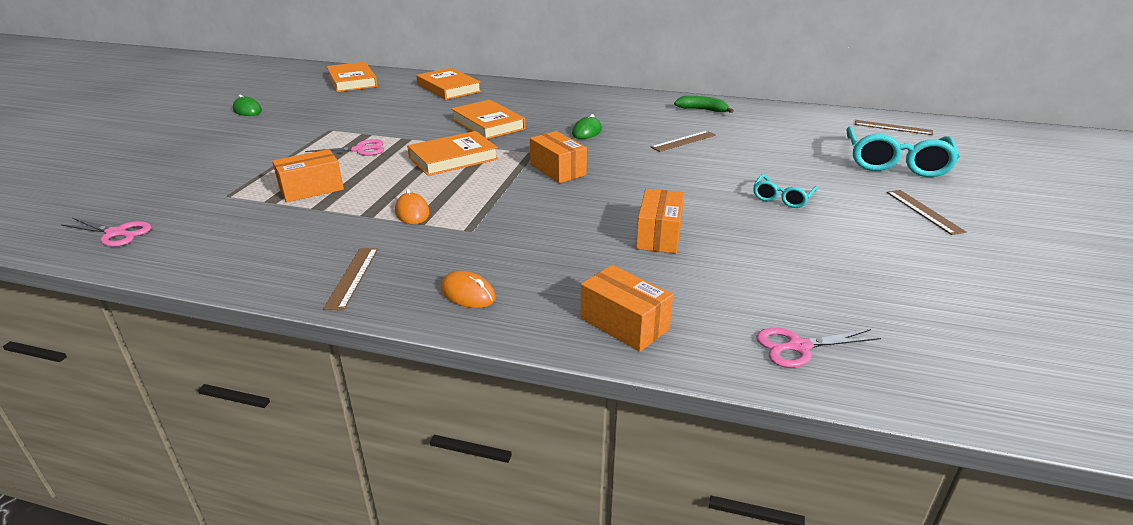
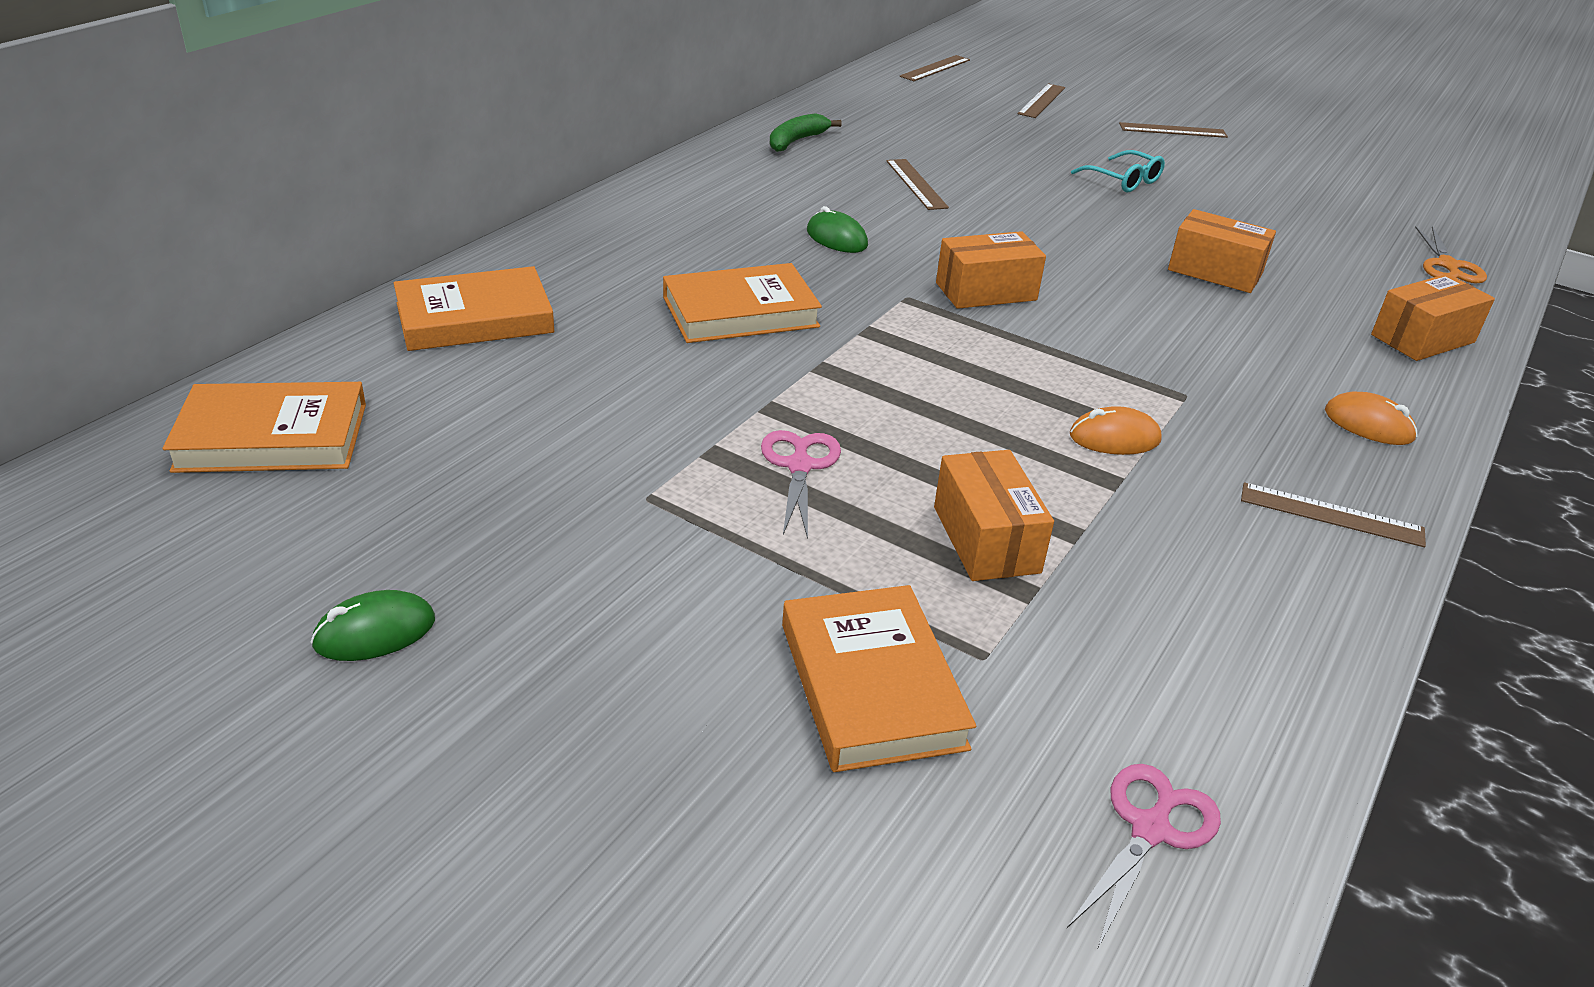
camera: 75 degrees left, 5 degrees up
orange book [407,131,498,176] -> orange book moved to [782,585,976,772]
orange mouse [441,271,496,308] -> orange mouse turned 75 degrees clockwise [1325,391,1418,445]
pink scissors [756,328,881,368] -> orange scissors [1415,226,1487,283]
turquoise glasses [847,126,960,177] -> brown ruler [1018,83,1065,118]

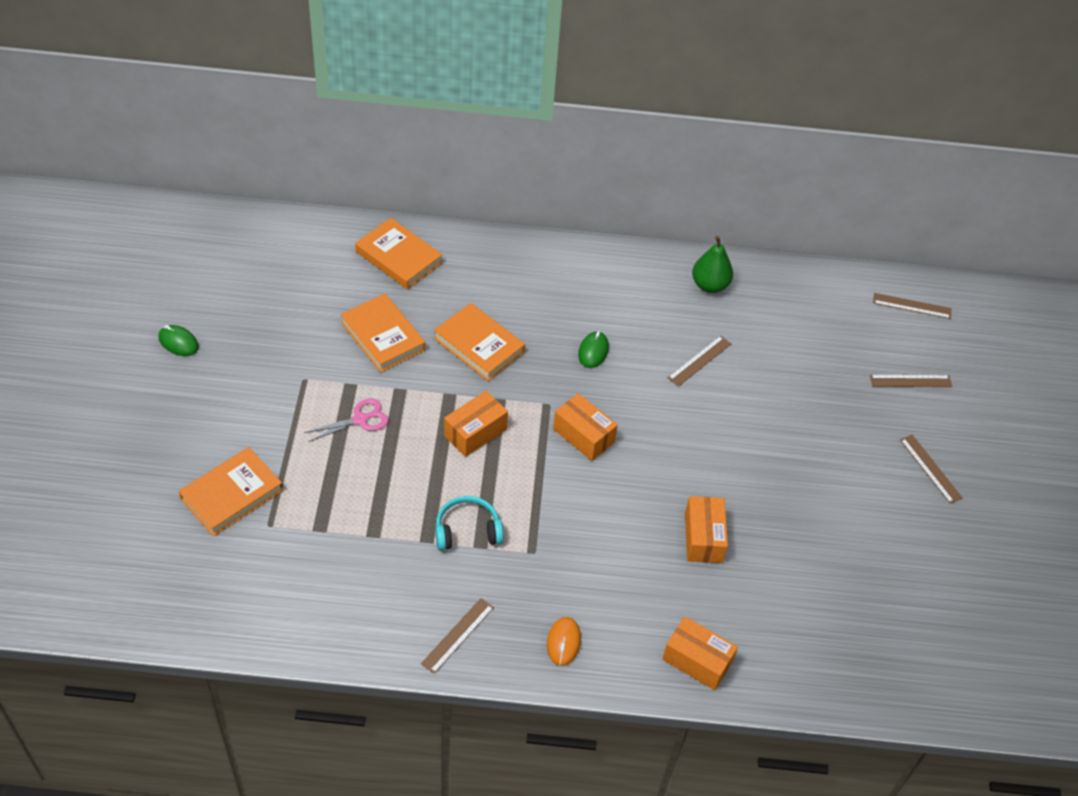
camera: 60 degrees right, 15 degrees up
orange book [163,382,366,473] -> orange book moved to [340,294,426,372]
green banana [770,113,842,152] -> green pear [692,236,733,293]
orange box [934,450,1054,581] -> orange box moved to [444,391,508,457]
pink scissors [1067,764,1221,947] -> none
orange mouse [1070,406,1162,455] -> turquoise headphones [435,496,504,551]
turquoise glasses [1071,150,1165,193] -> none
brown ruler [1241,482,1426,547] -> brown ruler turned 45 degrees clockwise [421,598,494,674]
orange scissors [1415,226,1487,283] -> none

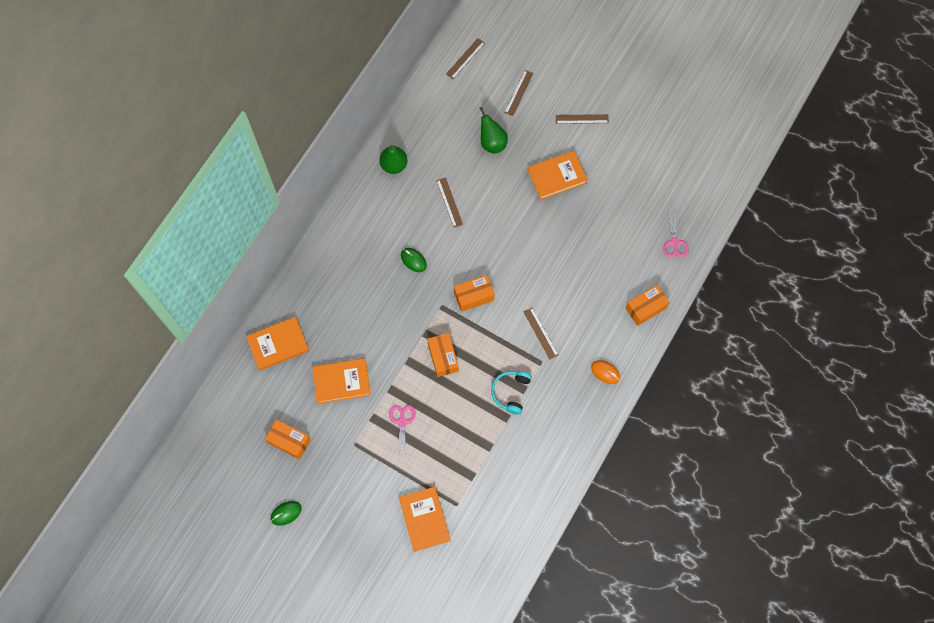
camera: 60 degrees left, 20 degrees up
brown ruler [421,598,494,674] -> brown ruler moved to [524,308,558,359]
orange book [434,303,525,381] -> orange book moved to [528,151,588,200]
orange box [685,496,728,563] -> orange box moved to [265,419,311,460]
none -> green pear [480,107,508,154]
none -> pink scissors [663,210,689,258]

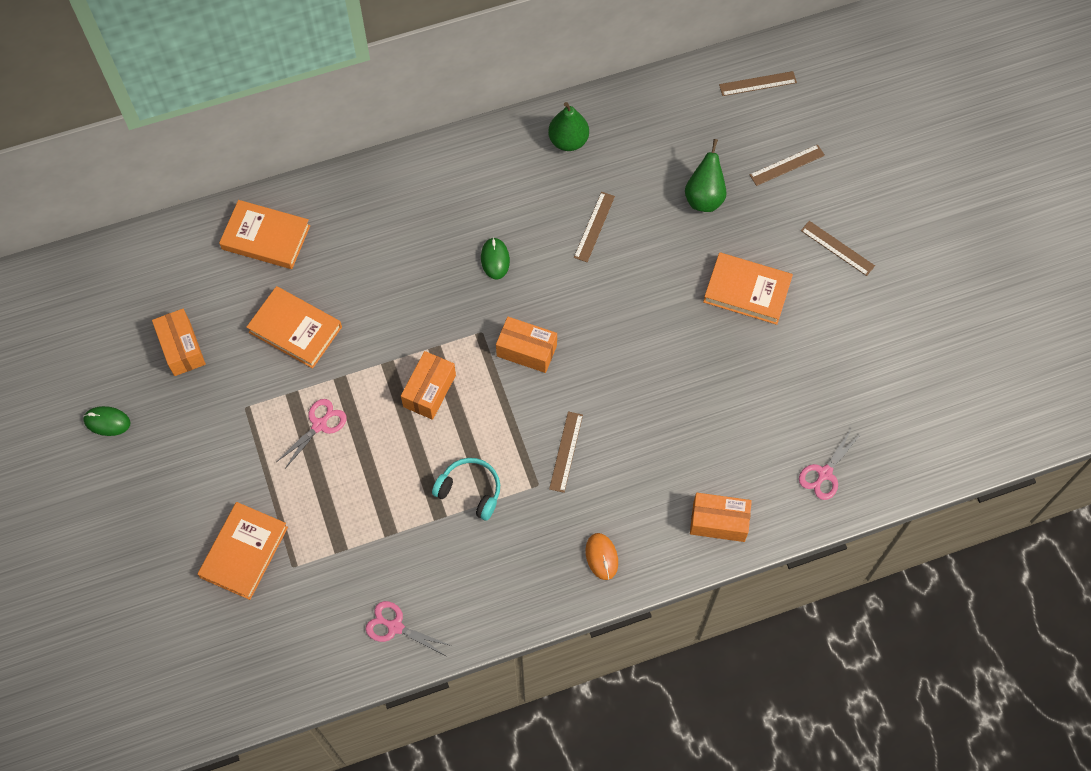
camera: 40 degrees right, 5 degrees down
turquoise headphones [491,371,532,415] -> turquoise headphones turned 60 degrees clockwise [432,458,500,521]
none -> pink scissors [366,601,451,656]

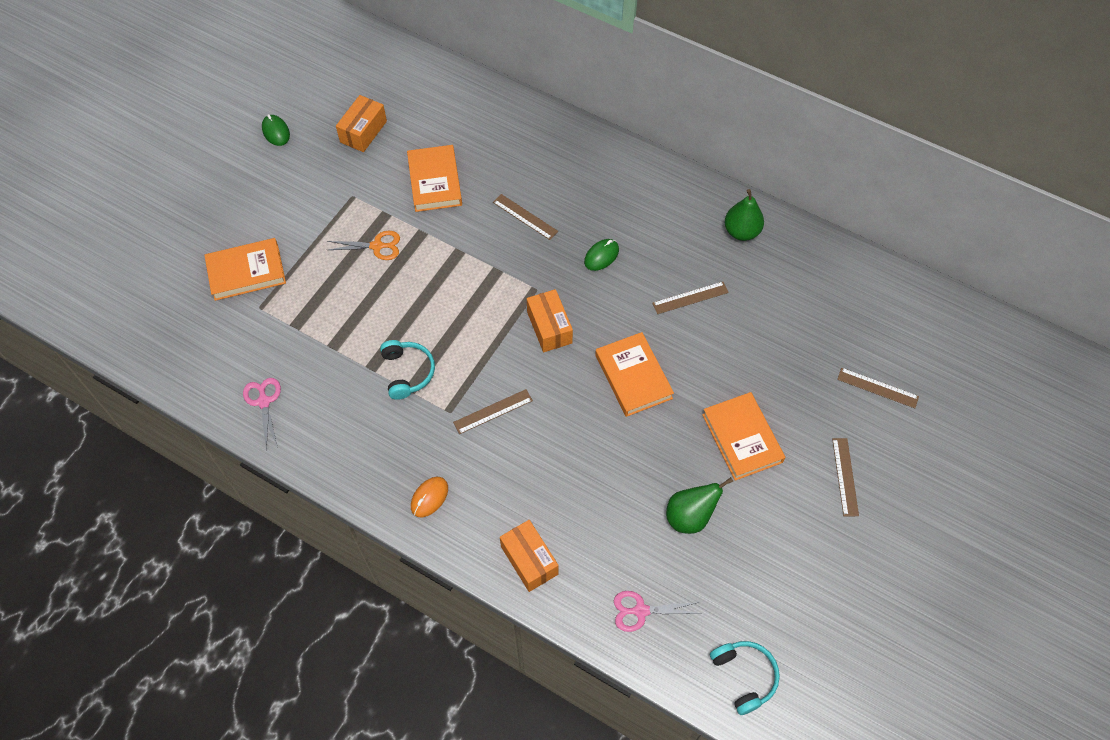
camera: 50 degrees right, 5 degrees down
orange book [219,200,310,269] -> orange book moved to [595,332,674,417]
pink scissors [276,399,347,469] -> orange scissors [327,231,400,260]
orange box [401,351,456,420] -> none
green pear [685,139,727,212] -> green pear moved to [666,477,733,534]
brown ruler [719,71,797,96] -> brown ruler moved to [493,194,558,240]
none -> turquoise headphones [710,641,780,715]

